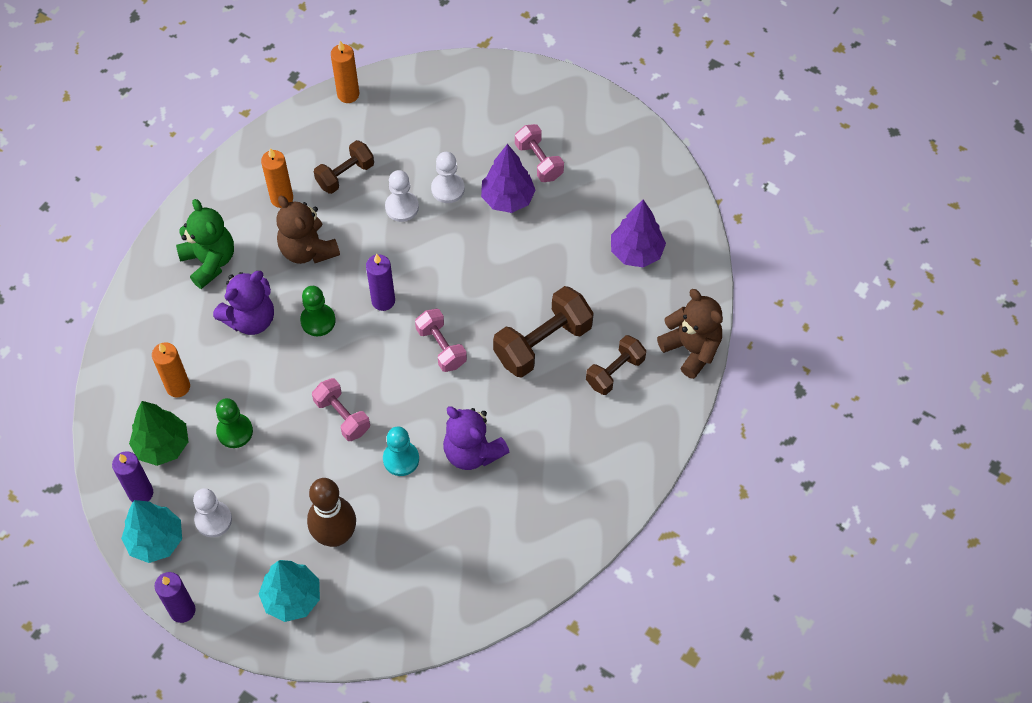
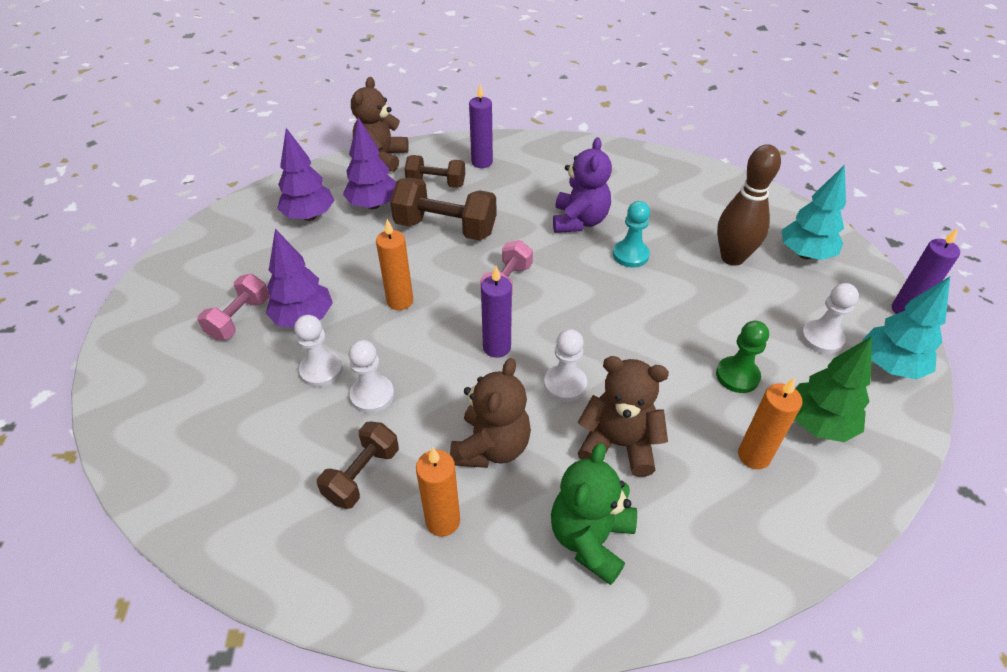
camera: 125 degrees left, 15 degrees down
purple candle [112,451,153,502] -> purple candle moved to [469,84,493,168]
purple teddy bear [213,271,274,335] -> brown teddy bear [578,356,669,477]
green pawn [300,286,336,336] -> white pawn [544,329,587,402]
pink dumbbell [312,378,370,441] -> none
brown dumbbell [314,140,374,194] -> brown dumbbell turned 75 degrees counterclockwise [317,422,399,509]
orange candle [331,41,359,103] -> orange candle moved to [376,219,413,310]
none -> purple tree [343,117,396,209]

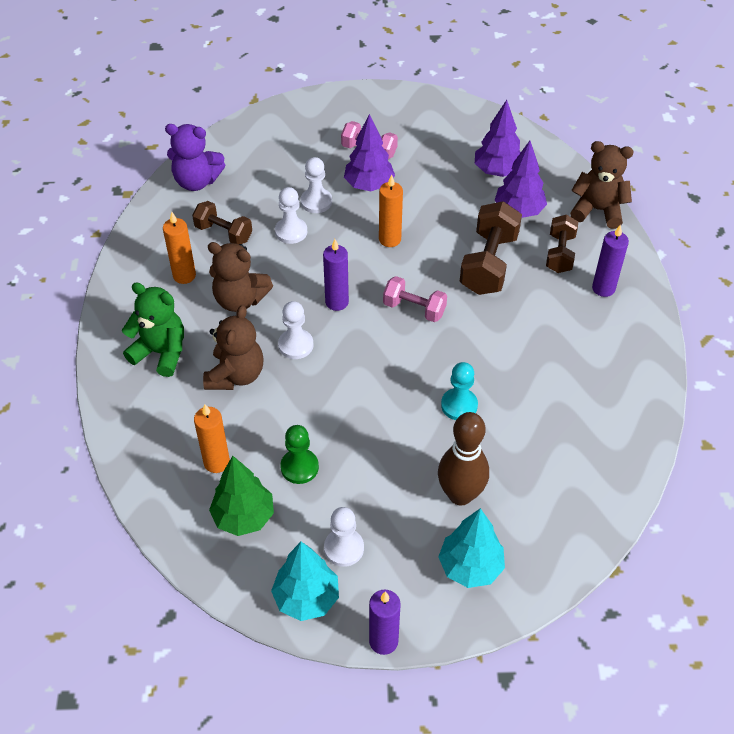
camera: 90 degrees right, 5 degrees up
purple teddy bear [553,137,612,233] -> purple teddy bear moved to [165,124,225,191]

